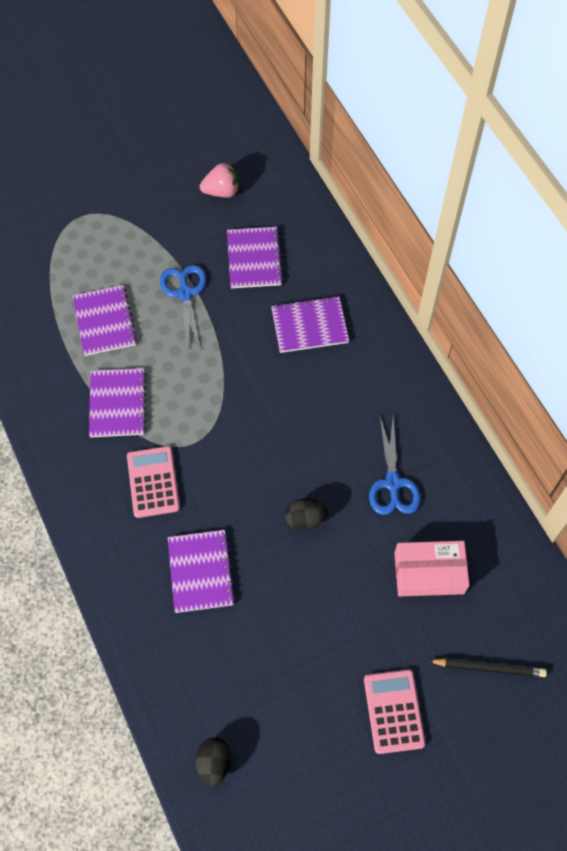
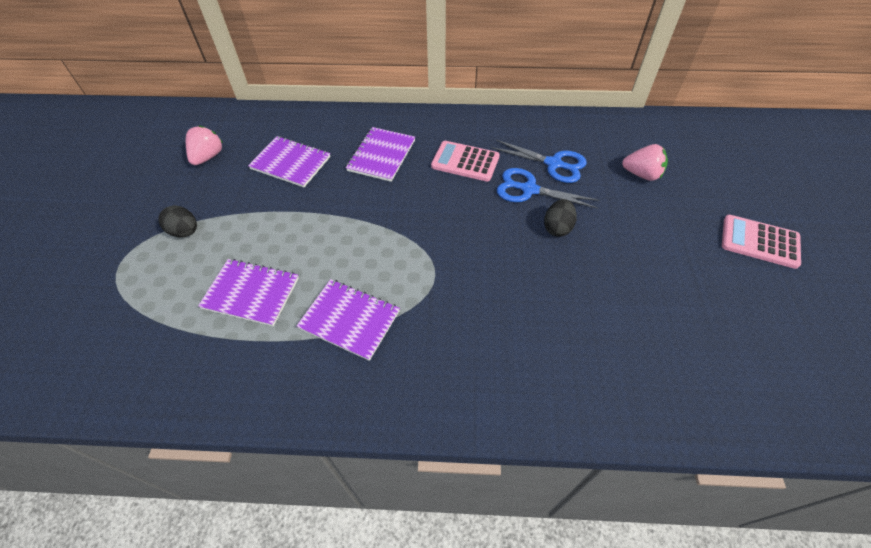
camera: 60 degrees left, 10 degrees down
pink calculator [127,446,180,518] -> pink calculator moved to [431,141,500,182]
blue scissors [160,265,207,352] -> blue scissors moved to [497,168,600,209]
purple notebook [168,530,235,613] -> none
black egg [195,737,231,787] -> black egg moved to [159,206,197,237]
pink box [394,541,470,596] -> pink strawberry [622,144,668,181]
black pencil [428,658,547,677] -> none

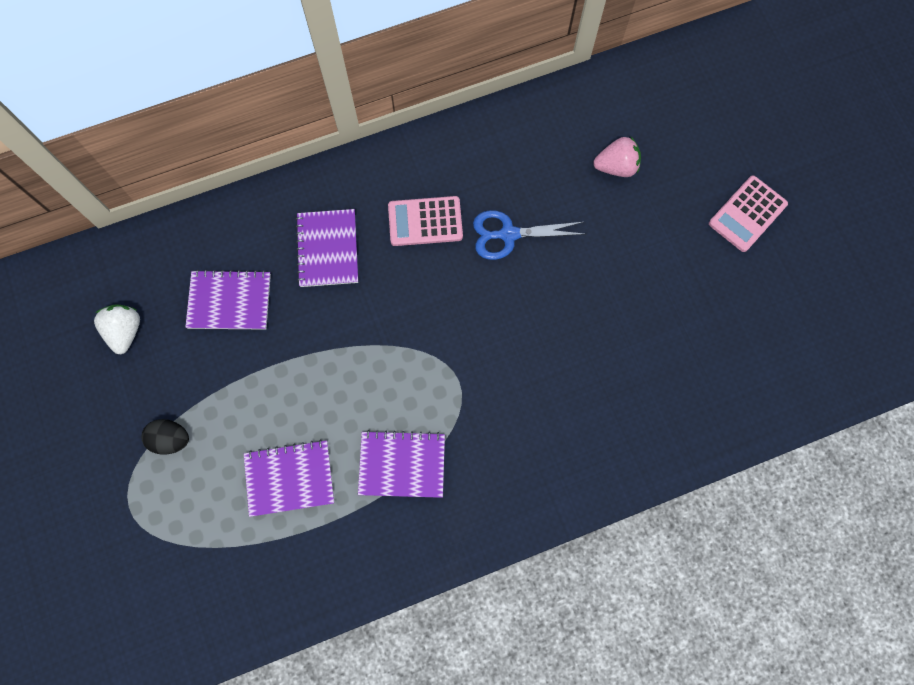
camera: 25 degrees left, 20 degrees up
pink strawberry [186,126,223,165] -> white strawberry [94,304,140,354]
blue scissors [491,140,587,183] -> none
black egg [544,199,577,237] -> none
pink calculator [722,215,801,269] -> pink calculator turned 45 degrees counterclockwise [709,175,788,252]

